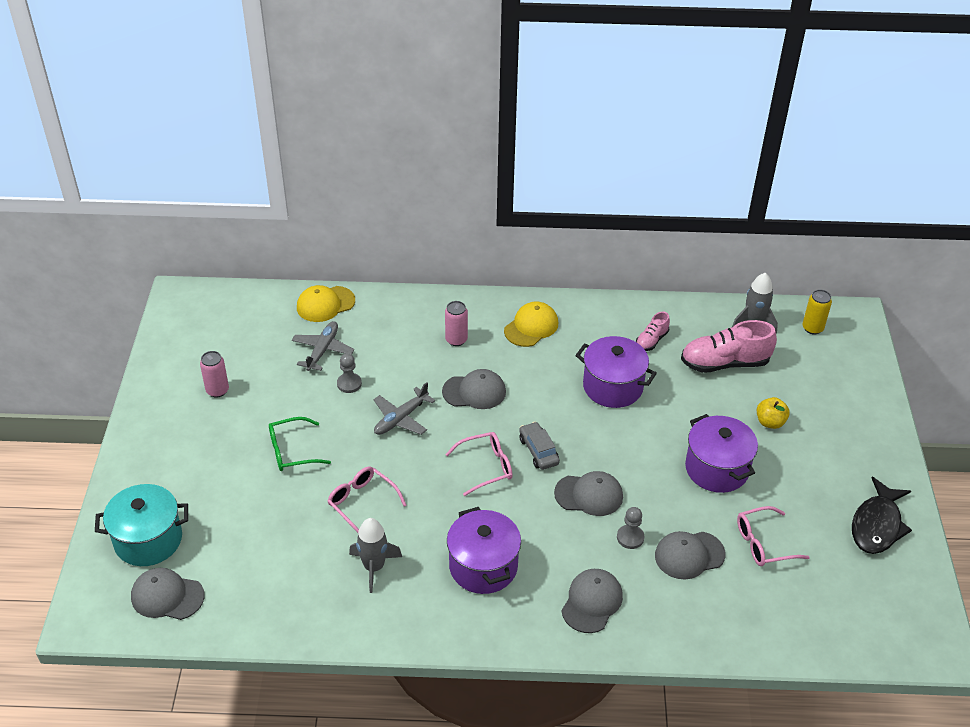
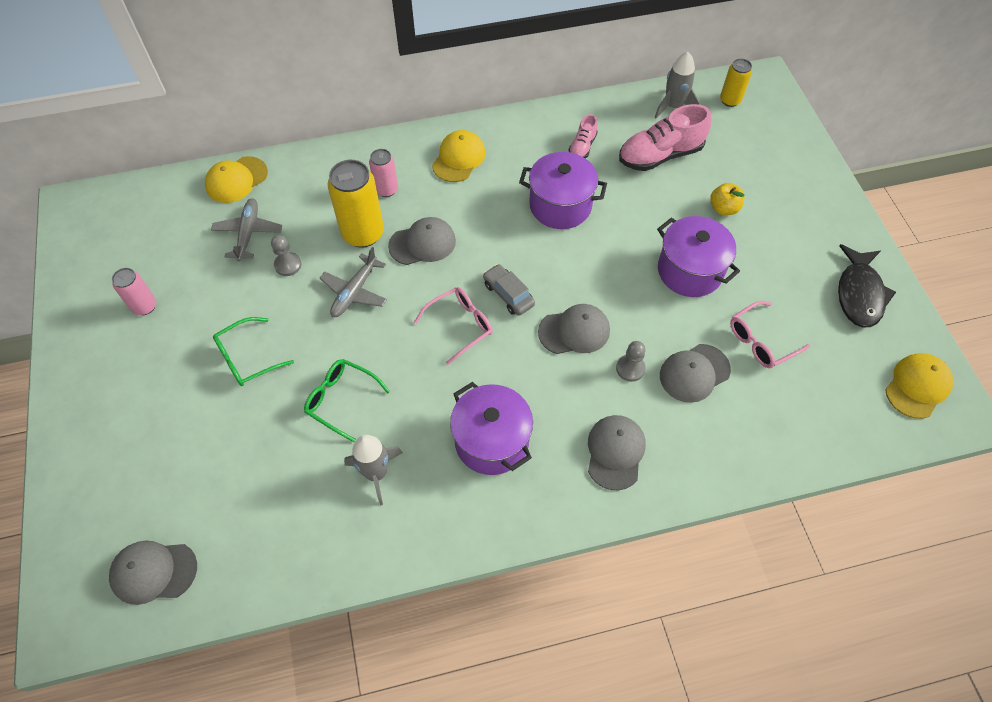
camera: 15 degrees left, 15 degrees up
turquoise pot [95,484,188,566] -> none
pink glasses [327,467,407,533] -> green glasses [304,359,390,442]
none -> yellow can [328,160,384,247]
none -> yellow cap [885,353,953,419]

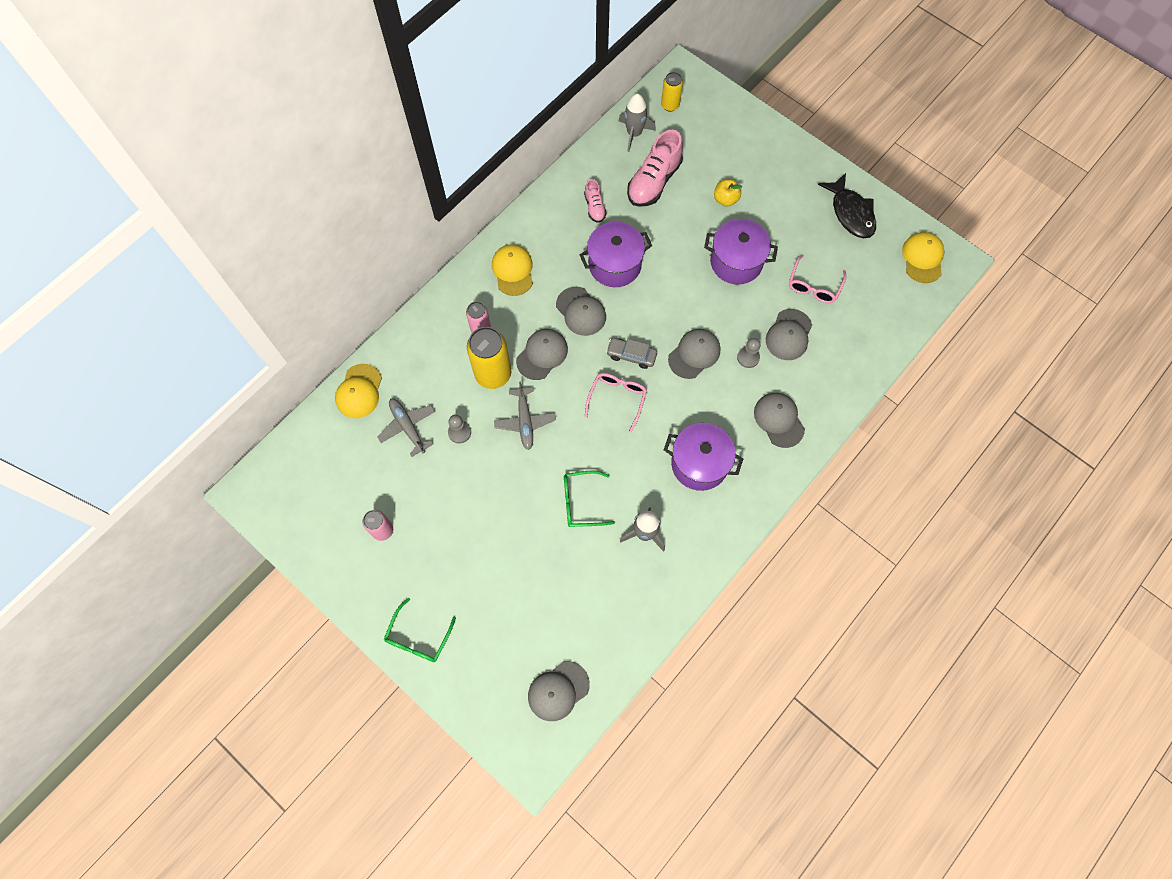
camera: 35 degrees left, 10 degrees up
green glasses [213,317,294,386] -> green glasses moved to [384,598,456,662]
none -> grey cap [556,287,606,336]

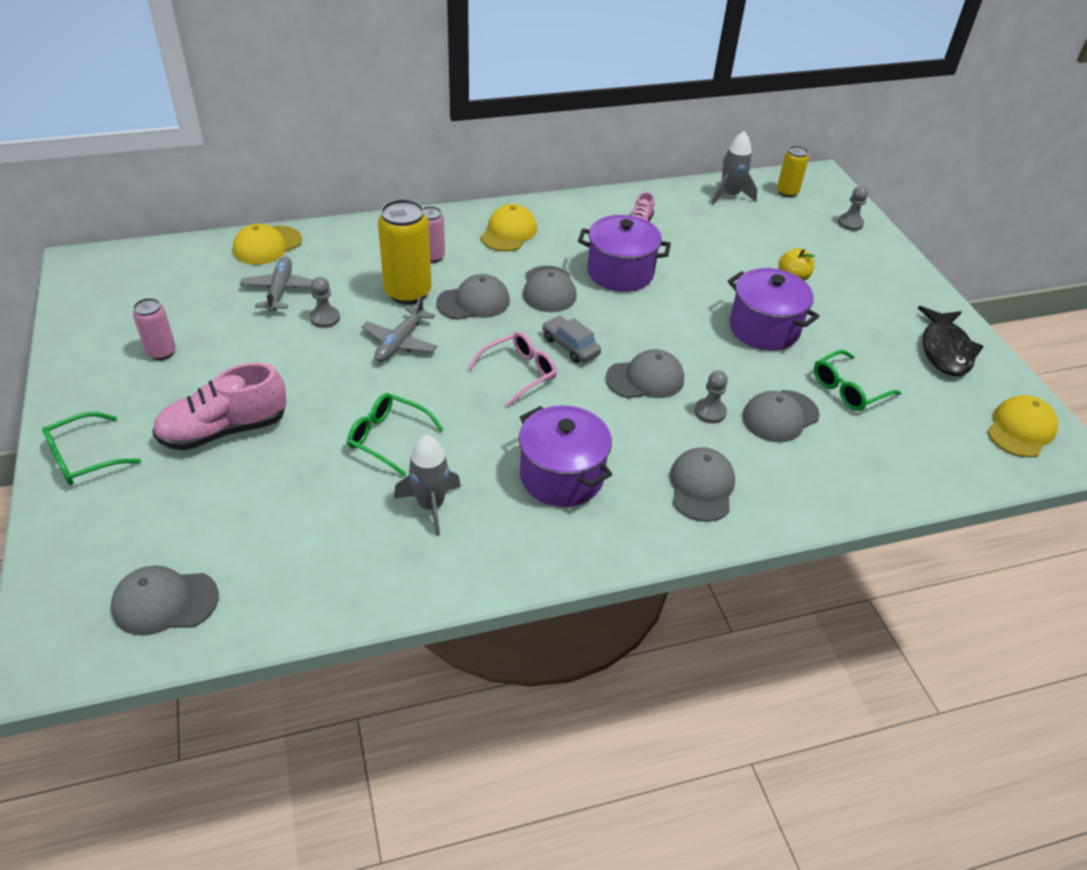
camera: 30 degrees right, 25 degrees down
pink shoe [627,130,683,207] -> pink shoe moved to [152,362,286,450]
pink glasses [789,254,847,303] -> green glasses [814,350,901,411]
none -> grey pawn [838,186,868,231]

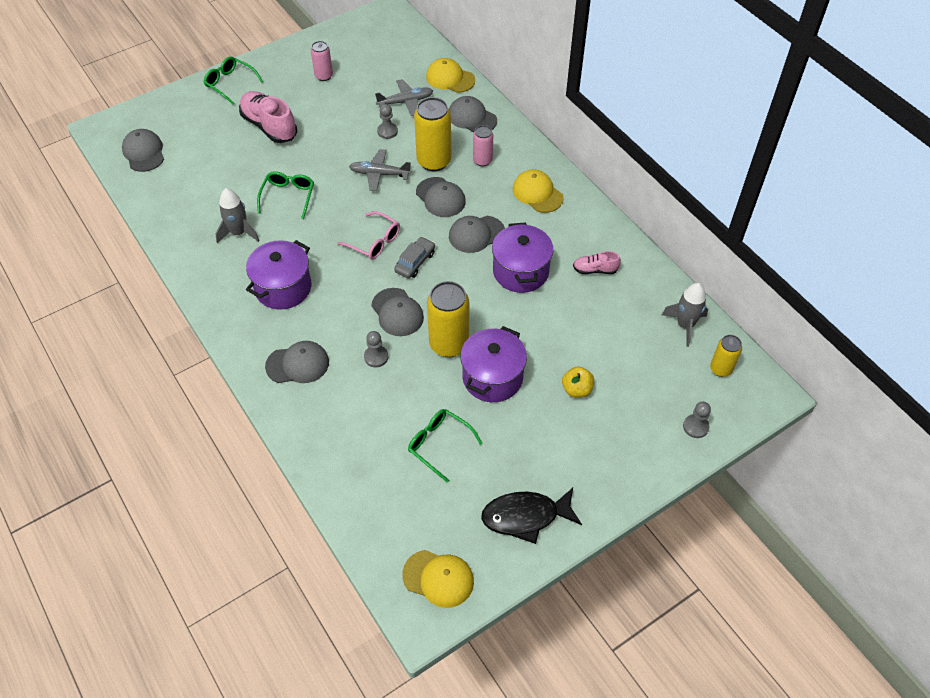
camera: 75 degrees right, 10 degrees up
yellow cap [481,204,537,251] -> yellow cap turned 135 degrees counterclockwise [513,169,564,213]
grey cap [742,390,820,442] -> grey cap moved to [449,96,497,133]
none -> yellow can [427,281,469,357]

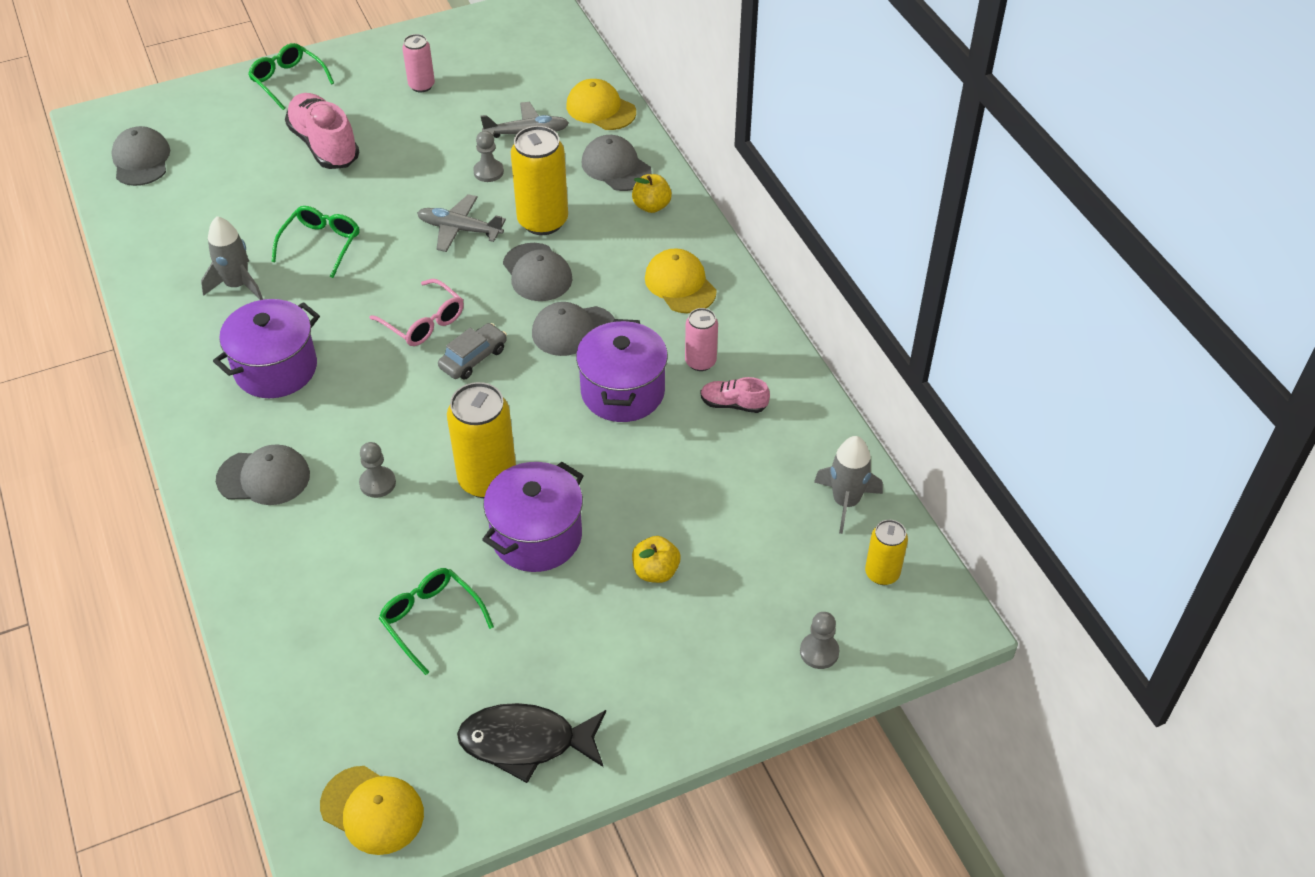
camera: 10 degrees right, 5 degrees down
grey cap [371,288,424,336] -> none
pink can [473,125,493,167] -> pink can moved to [685,308,718,371]
none -> yellow apple [632,174,672,213]

